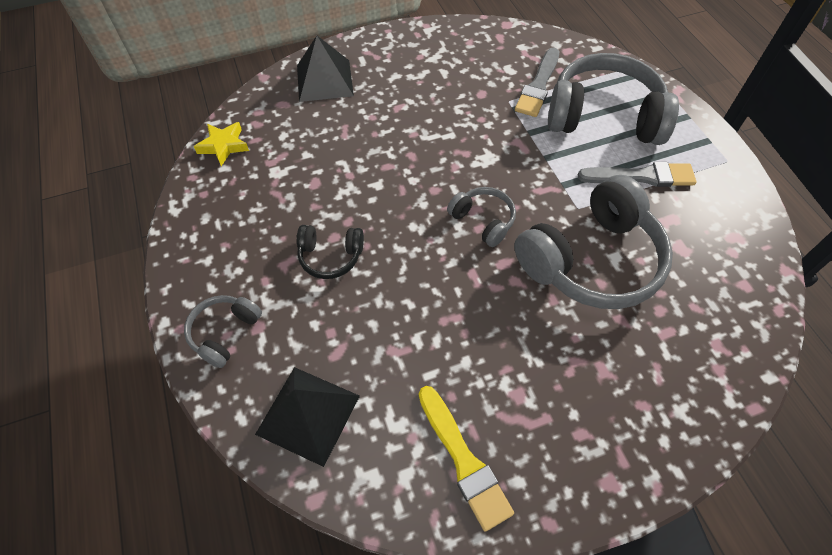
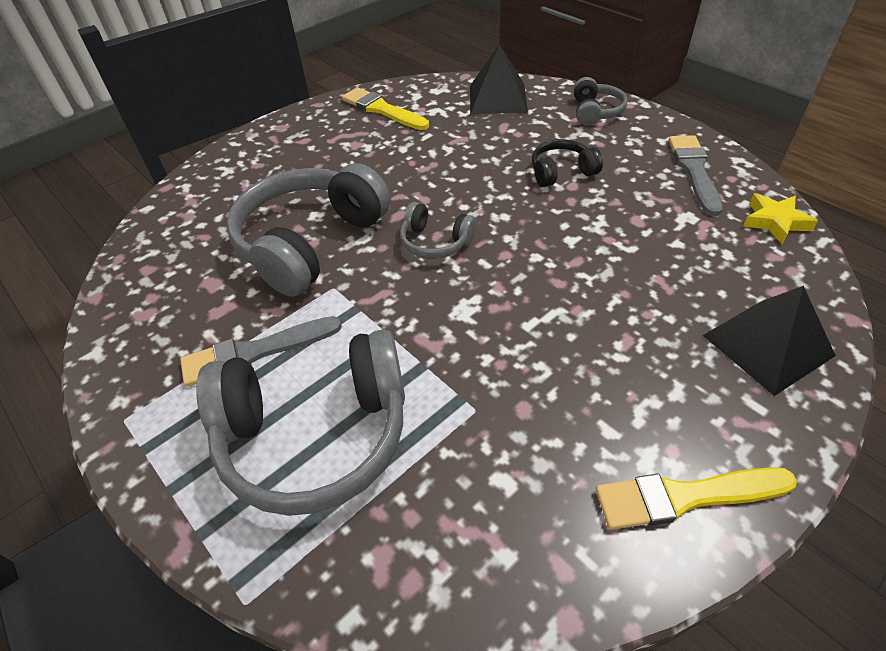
camera: 160 degrees right, 10 degrees down
grey brush [515,47,559,117] -> grey brush moved to [669,135,723,216]
none -> yellow brush [596,467,797,530]

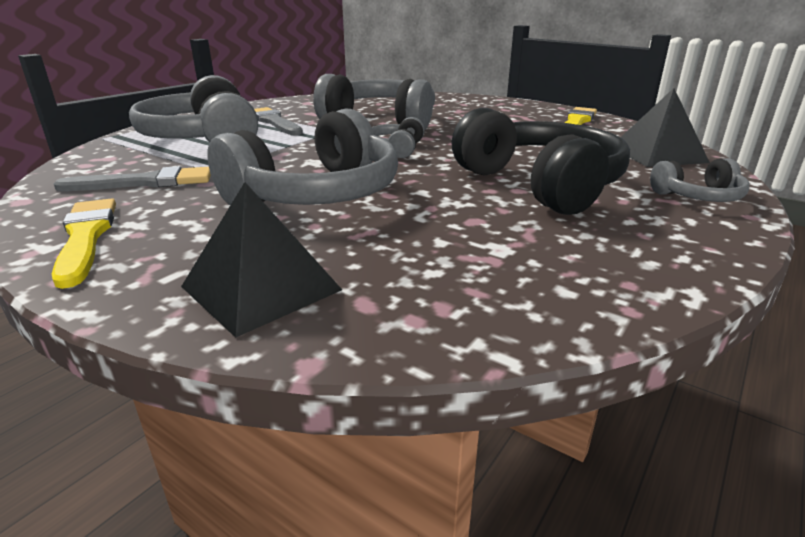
camera: 75 degrees right, 20 degrees down
black headphones [532,139,603,187] -> black headphones [452,108,630,215], size x2.08
grey brush [669,135,723,216] -> grey brush moved to [54,166,211,191]
yellow star [743,193,818,244] -> none
none -> grey headphones [207,109,398,205]

